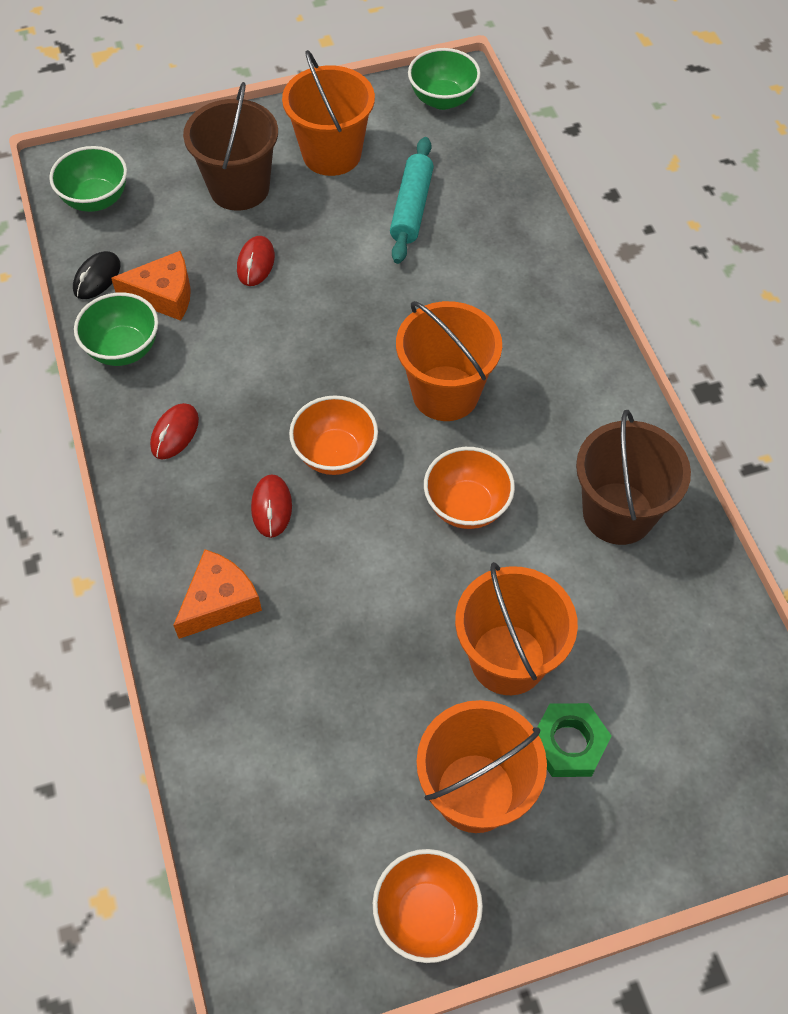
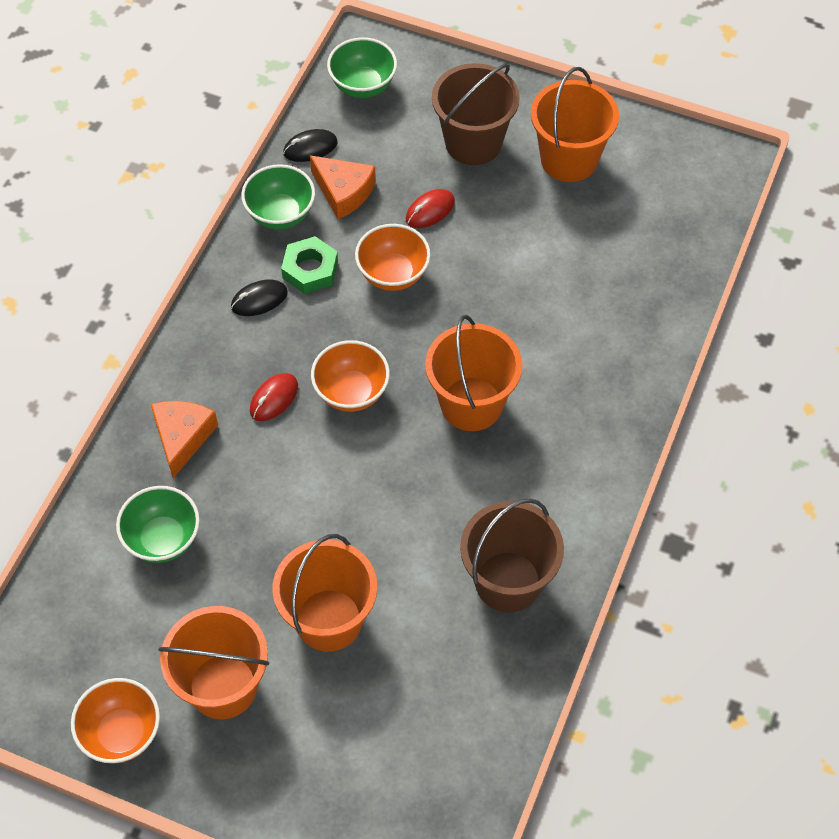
camera: 40 degrees right, 0 degrees up
red mouse [150,403,199,460] -> black mouse [231,279,288,316]
orange cheese [173,549,262,639] -> orange cheese turned 75 degrees counterclockwise [151,401,218,478]
turquoise rolling pin [390,137,434,264] -> none
green bowl [408,48,481,110] -> green bowl moved to [116,486,200,563]
orange bowl [424,447,515,529] -> orange bowl moved to [355,224,431,291]
green nut [537,703,611,777] -> green nut moved to [281,236,338,294]

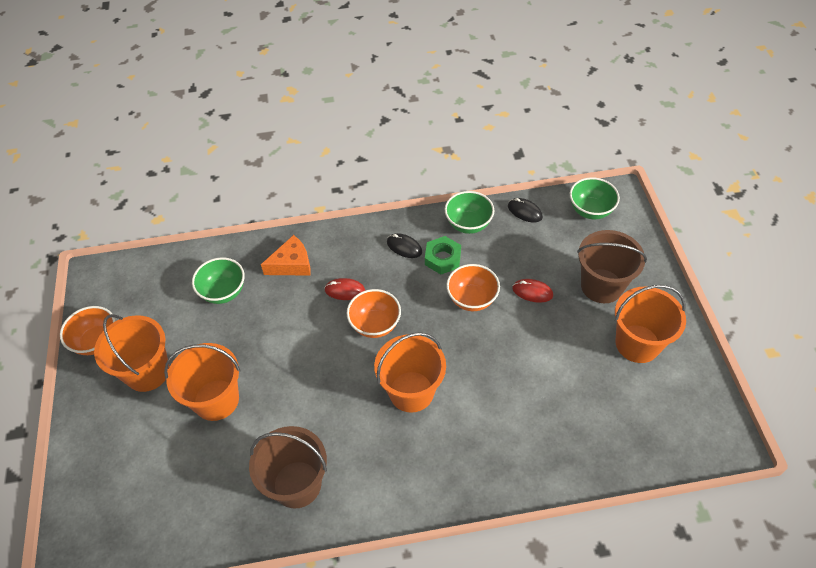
camera: 60 degrees right, 5 degrees down
orange cheese [310,155,376,219] -> none

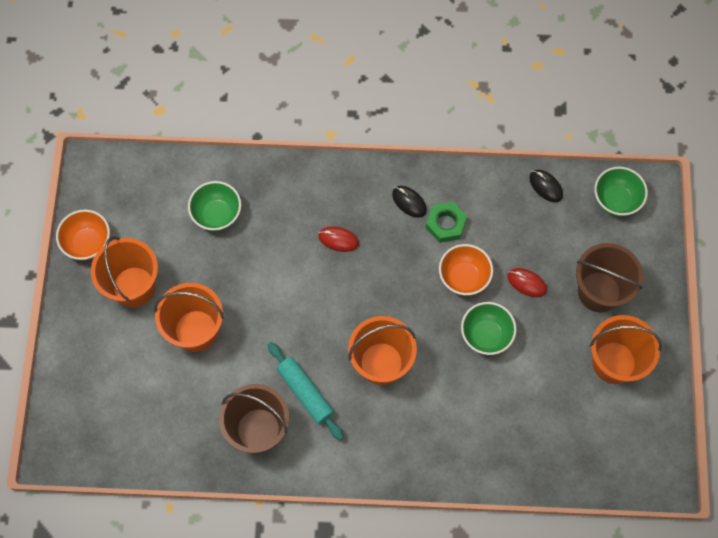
camera: 10 degrees right, 15 degrees up
orange cheese [261,235,311,276] -> none
orange bowl [347,289,401,338] -> none
green bowl [445,191,494,234] -> green bowl moved to [461,302,517,355]
none -> turquoise rolling pin [267,342,344,440]

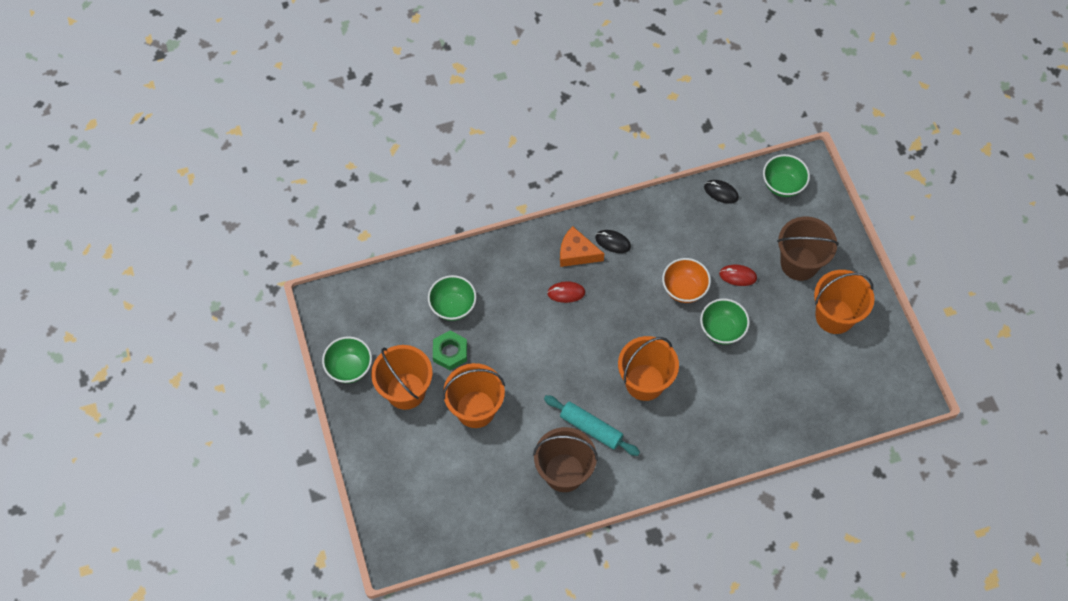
camera: 20 degrees left, 5 degrees down
orange bowl [56,209,110,260] -> green bowl [322,336,372,383]
green nut [426,202,467,243] -> green nut moved to [433,331,467,370]
none -> orange cheese [560,226,604,267]

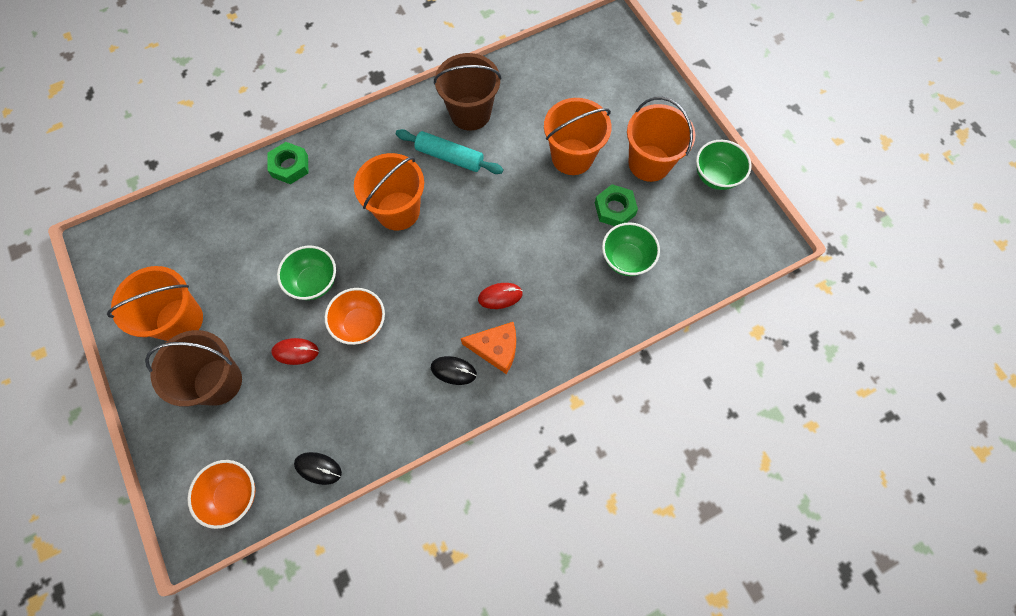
camera: 170 degrees right, 5 degrees up
green bowl [763,154,810,197] -> orange bowl [187,460,255,529]
none -> green nut [268,142,309,184]

